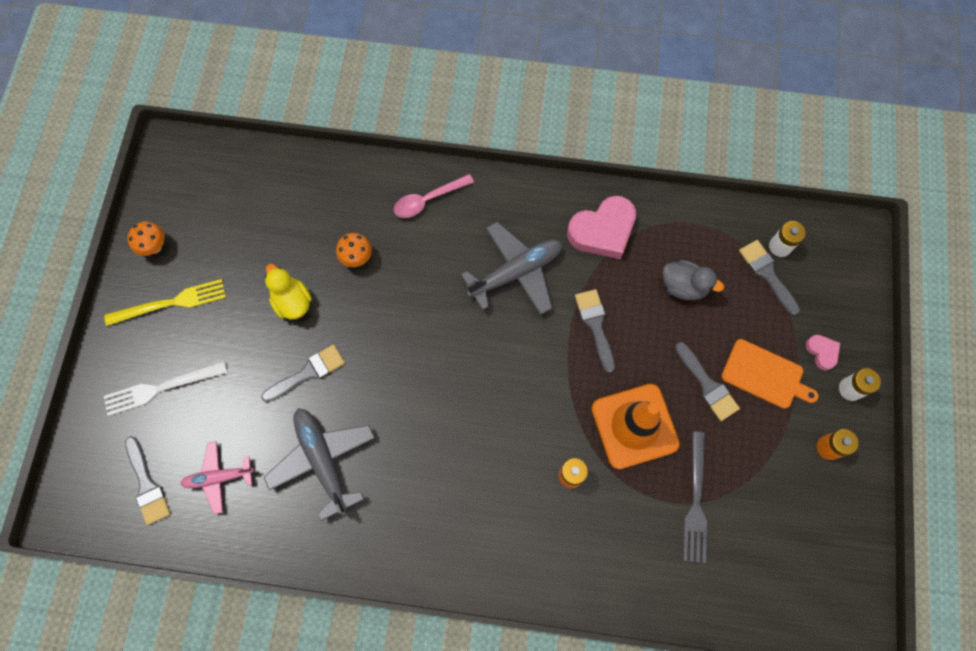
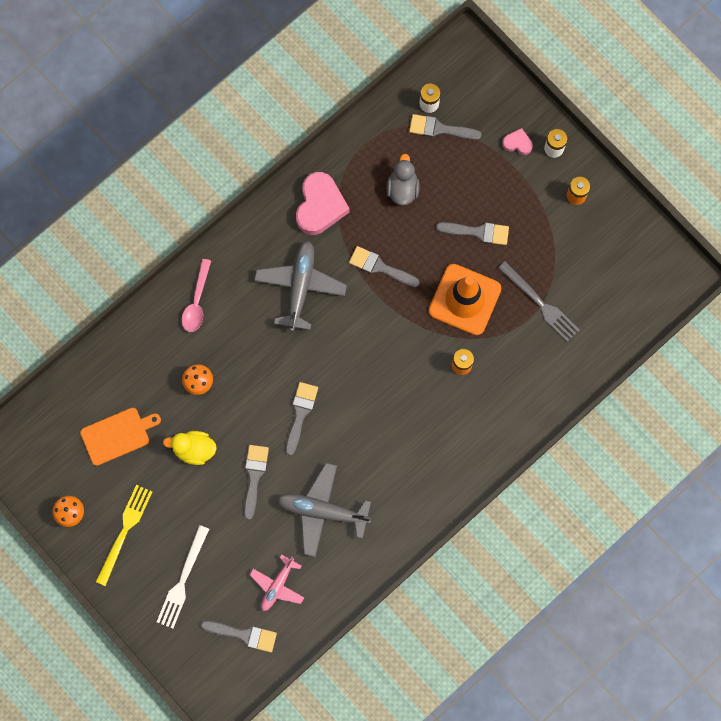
camera: 50 degrees left, 5 degrees up
grey duck [662,260,724,300] -> grey duck turned 60 degrees counterclockwise [387,154,420,206]
orange cutting board [721,339,818,409] -> orange cutting board moved to [80,408,161,466]
none -> grey brush [285,382,318,456]

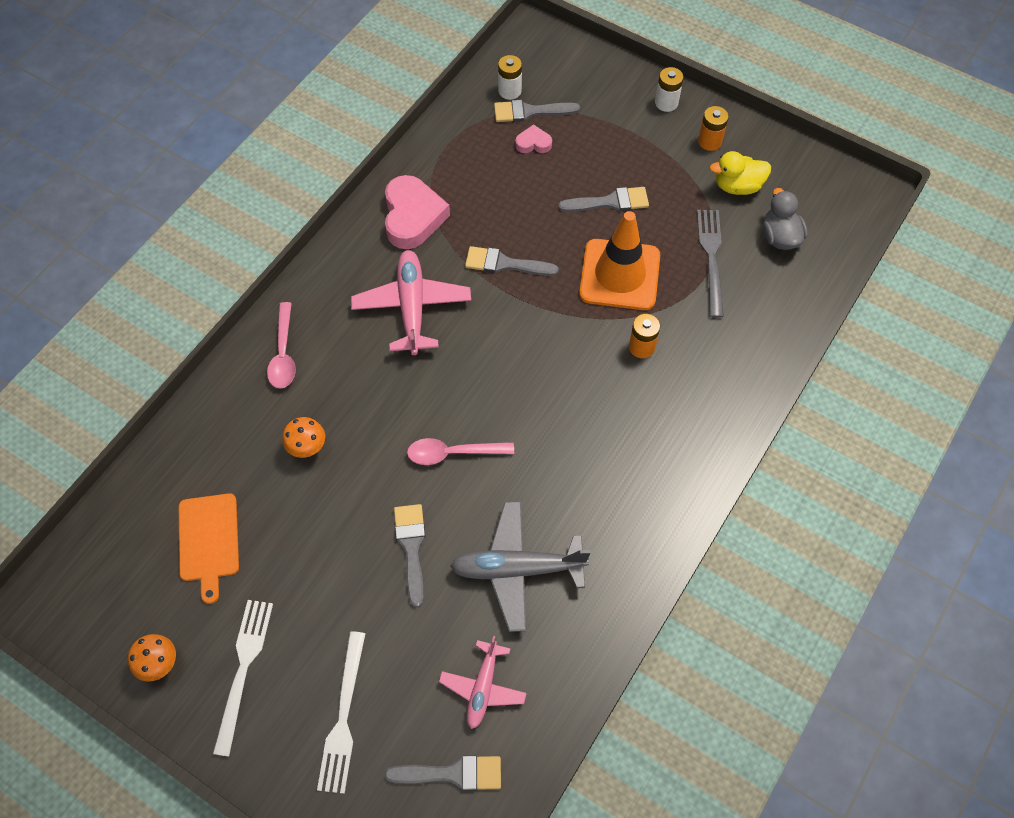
camera: 15 degrees left, 15 degrees down
orange cutting board [80,408,161,466] -> orange cutting board turned 120 degrees clockwise [179,493,239,604]
yellow fork [96,485,152,586] -> white fork [213,600,273,757]
yellow duck [163,431,217,465] -> yellow duck moved to [709,151,771,195]
grey plane [254,241,347,331] -> pink plane [351,250,471,355]
grey brush [285,382,318,456] -> pink spoon [407,438,514,465]
grey duck [387,154,420,206] -> grey duck moved to [763,188,808,250]
grey fork [498,261,579,342] -> grey fork turned 120 degrees counterclockwise [697,210,724,318]
pink heart [502,128,533,155] -> pink heart moved to [515,124,552,153]

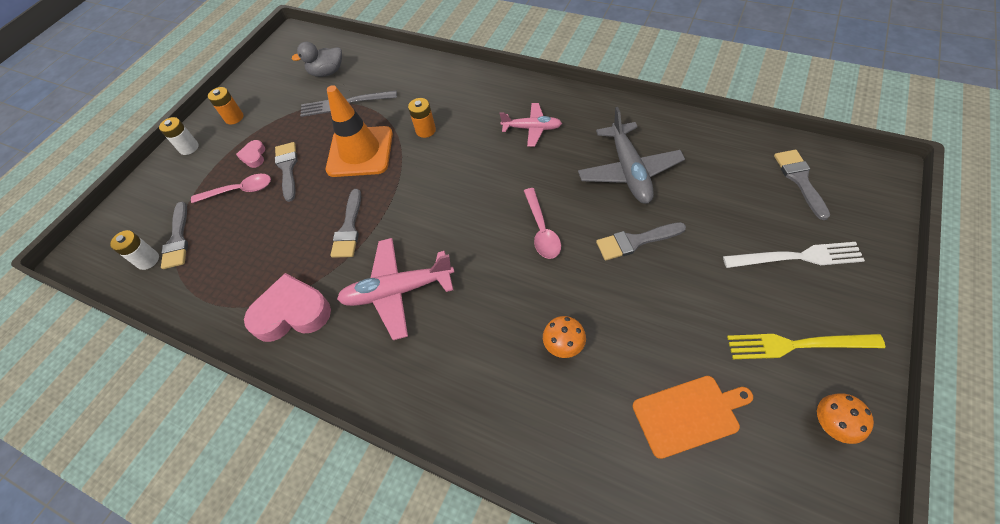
camera: 90 degrees left, 5 degrees down
white fork [213,600,273,757] -> yellow fork [727,334,885,359]
pink spoon [267,302,296,389] -> pink spoon moved to [191,174,271,203]
pink plane [439,636,527,729] -> pink plane moved to [499,103,562,147]
pink heart [515,124,552,153] -> pink heart moved to [236,140,265,168]
yellow duck [709,151,771,195] -> none

